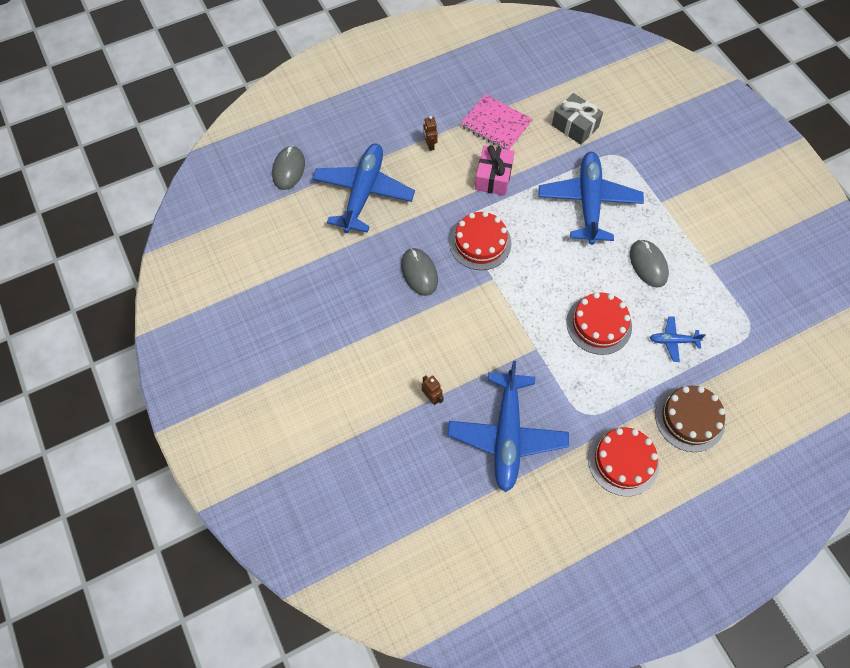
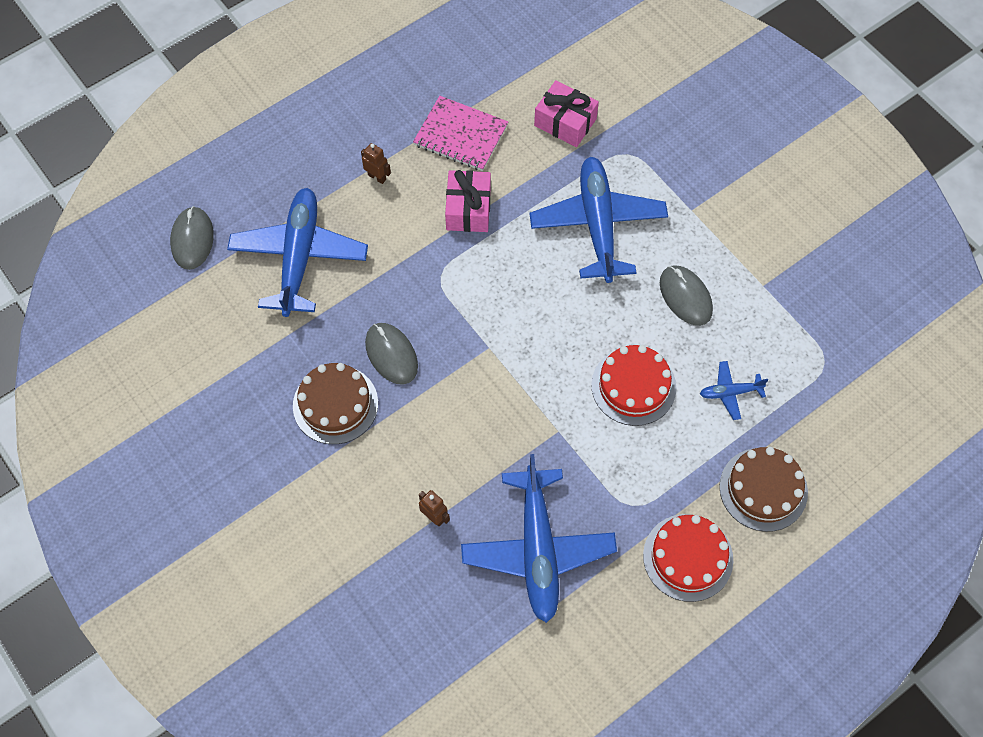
camera: 10 degrees left, 0 degrees up
brown robot [423,116,438,151] -> brown robot turned 150 degrees clockwise [361,143,391,184]
red cake [449,211,512,270] -> none
grey gift [552,93,603,145] -> pink gift [534,80,599,147]
none -> brown cake [293,363,378,444]

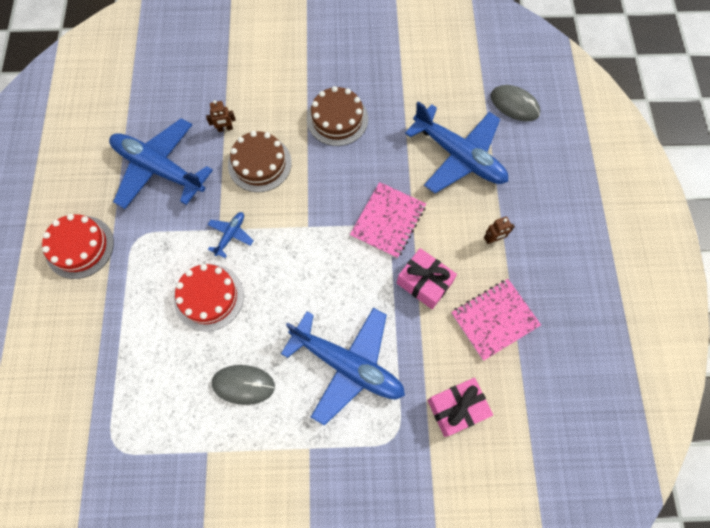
camera: 125 degrees right, 5 degrees up
grey mouse [365,323,418,385] -> none
blue plane [700,361,768,420] -> blue plane moved to [207,212,254,258]
brown cake [719,447,808,532] -> brown cake moved to [228,131,292,192]
none -> pink notebook [350,182,426,259]

